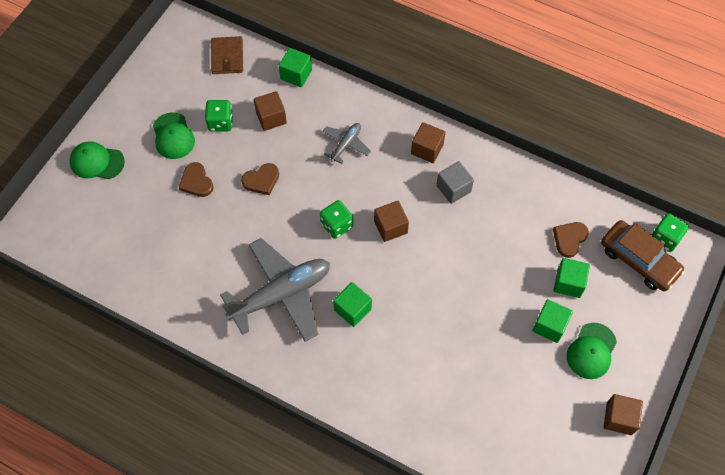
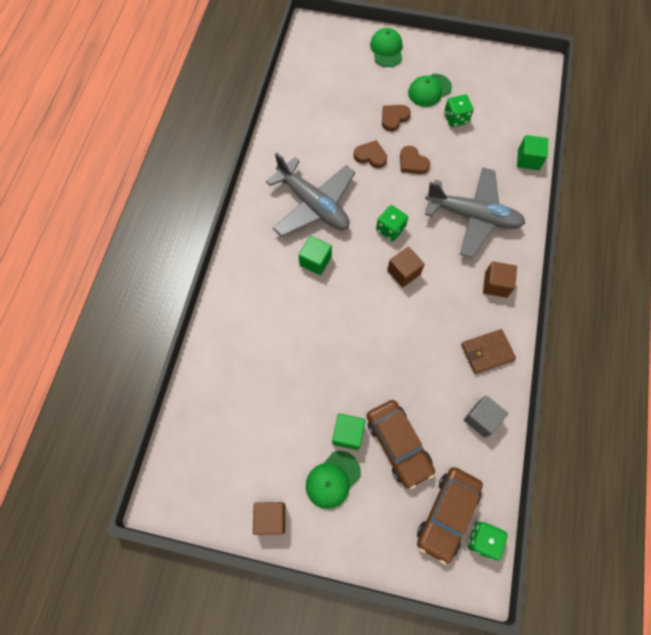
camera: 75 degrees right, 5 degrees up
brown wallet [211,36,243,74] -> brown wallet moved to [461,329,516,374]
brown cube [254,91,287,131] -> none
grey plane [323,123,371,164] -> grey plane [425,168,525,258], size x2.07
grey cube [436,161,474,204] -> grey cube moved to [464,395,508,438]
brown heart [553,222,589,258] -> brown heart moved to [353,140,387,168]
green cube [554,258,590,298] -> brown car [367,400,435,489]
green cap [567,323,617,379] -> green cap turned 60 degrees counterclockwise [306,451,361,509]

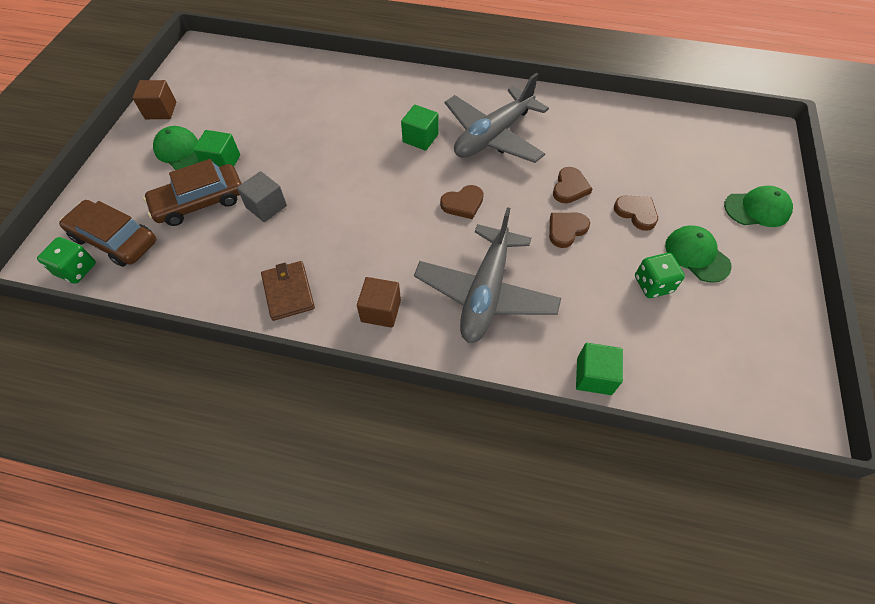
camera: 90 degrees right, 10 degrees down
green dice [376,205,408,241] -> brown heart [440,185,484,219]
brown cube [387,247,425,287] -> none
grey cube [464,395,508,438] -> grey cube moved to [237,171,287,222]

